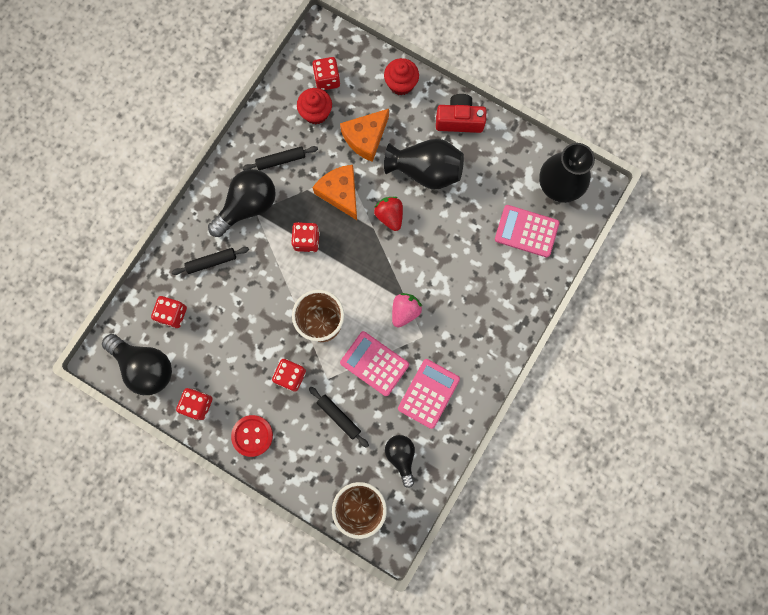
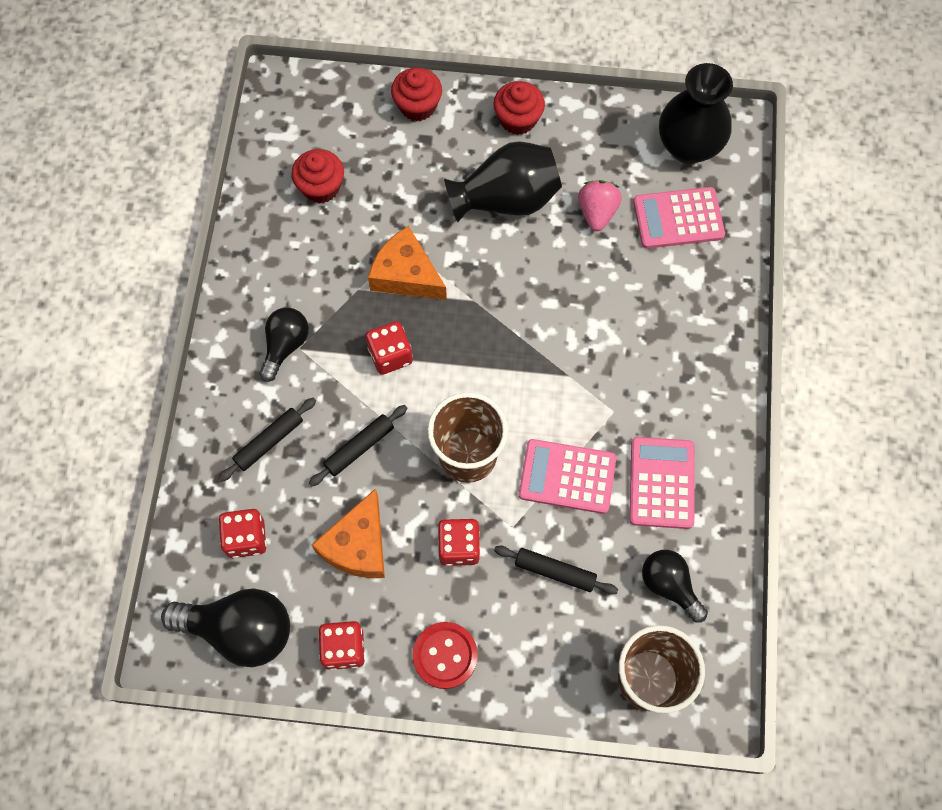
camera: 25 degrees left, 10 degrees down
black light bulb [208,169,276,237] -> black light bulb [259,308,309,382], size x0.62
black rolling pin [242,146,318,170] -> black rolling pin moved to [309,405,407,487]
red dice [312,57,340,90] -> none
orange cheese [340,109,389,162] -> orange cheese moved to [312,488,385,578]
red strawberry [374,197,403,231] -> none
pink strawberry [392,293,422,327] -> pink strawberry moved to [578,180,622,231]
red camera [436,94,486,133] -> red cupcake [494,81,545,135]

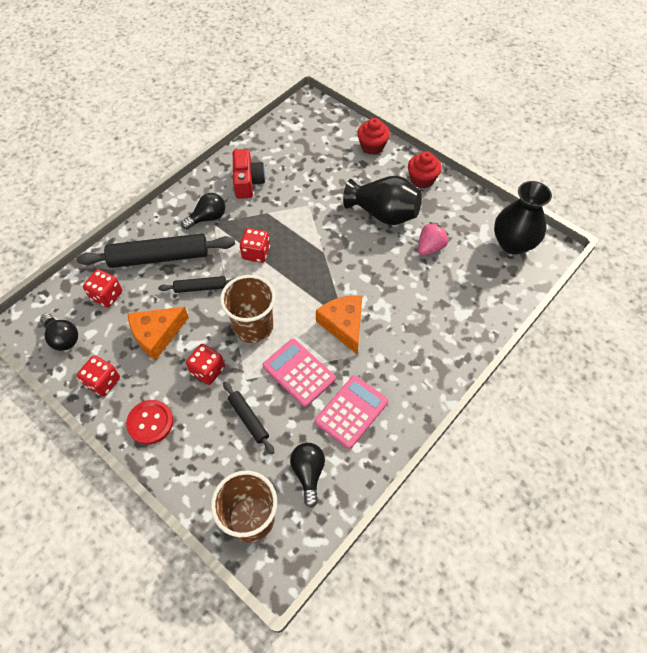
camera: 35 degrees right, 10 degrees down
black light bulb [161,588,290,667] -> black light bulb [40,313,78,351], size x0.62
black rolling pin [218,398,316,482] -> black rolling pin [76,234,235,268], size x1.95
red cupcake [291,149,344,203] -> none
orange cheese [368,226,447,300] -> orange cheese moved to [316,295,362,354]
pink calculator [633,187,725,249] -> none
none -> red camera [233,149,265,199]

